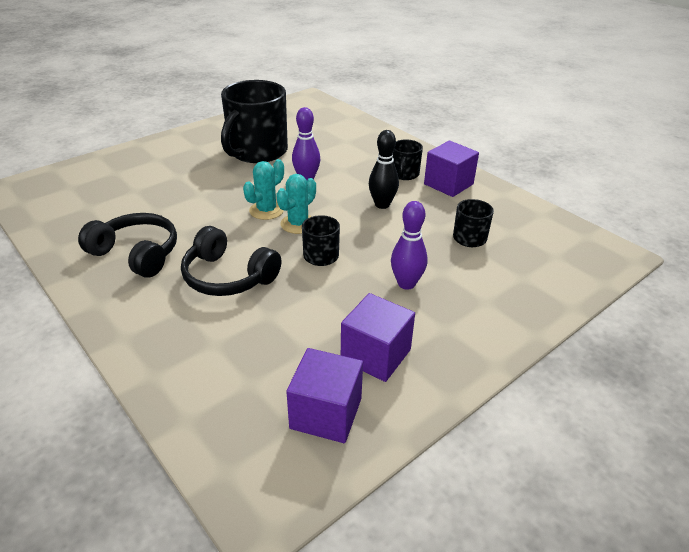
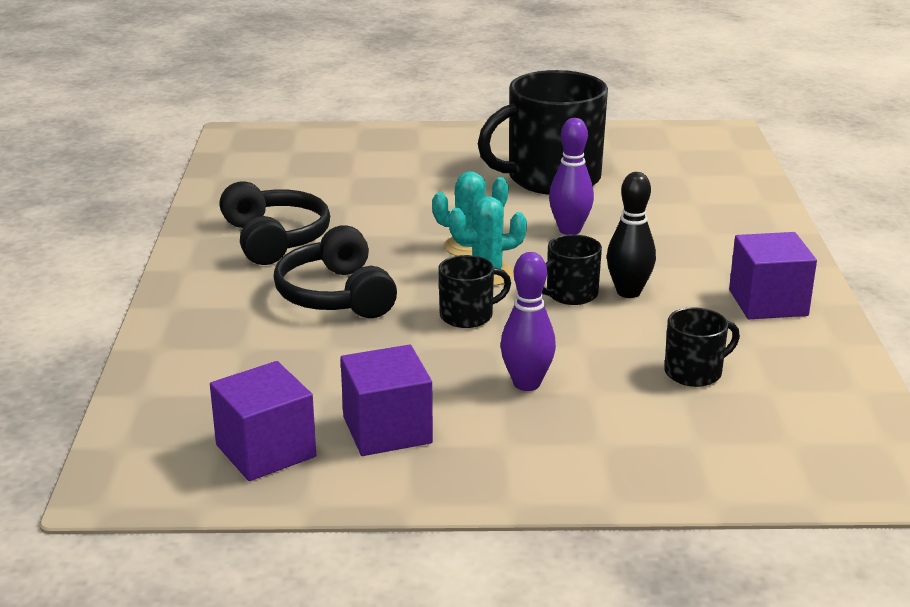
camera: 40 degrees right, 10 degrees down
black mug [393,139,423,180] -> black mug moved to [542,234,602,305]

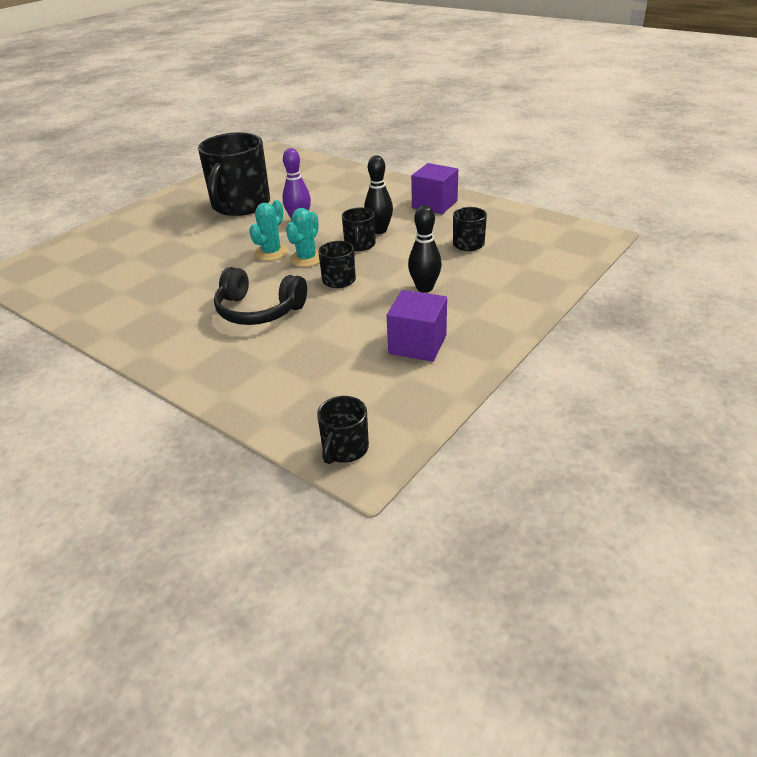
camera: 50 degrees left, 10 degrees up
purple cube [210,361,316,481] -> none
black headphones [219,182,330,265] -> none
purple bowling pin [501,252,556,391] -> black bowling pin [408,205,442,293]
none -> black mug [317,396,369,464]

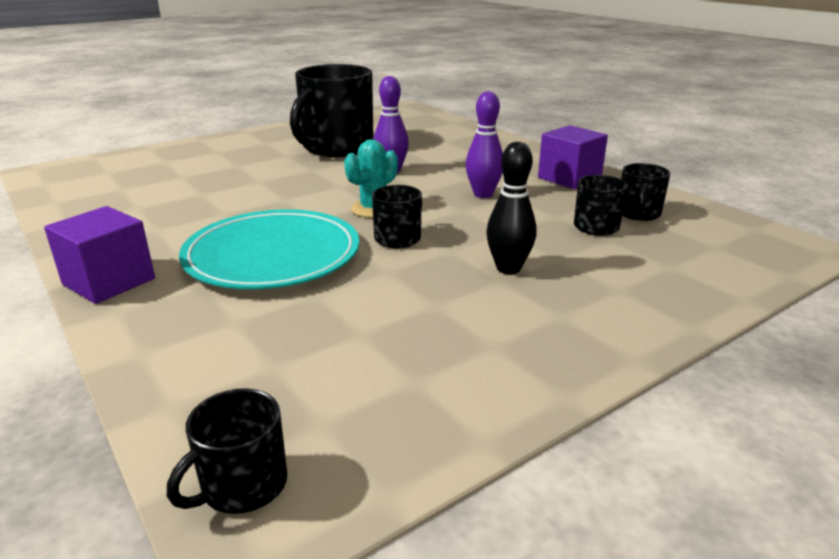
camera: 15 degrees right, 10 degrees down
black headphones [214,267,307,325] -> turquoise plate [179,209,359,289]
turquoise cactus [249,200,289,261] -> none
black mug [342,208,376,251] -> black mug moved to [621,163,670,221]
black bowling pin [364,155,393,234] -> purple bowling pin [466,91,503,198]
purple cube [387,290,447,362] -> purple cube moved to [44,206,155,304]

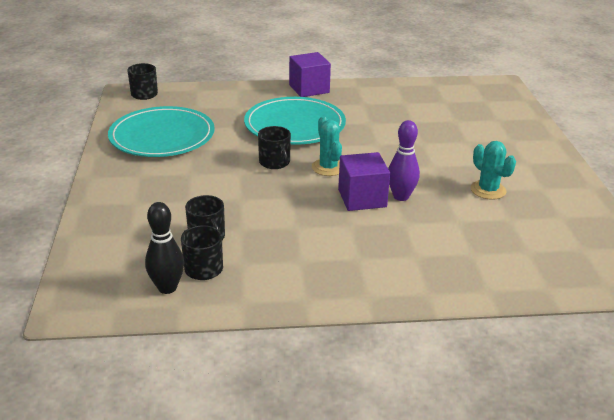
camera: 120 degrees right, 5 degrees up
black mug [290,64,374,157] -> turquoise cactus [471,141,516,200]
purple bowling pin [466,91,503,198] -> none
black bowling pin [487,142,537,274] -> black bowling pin moved to [145,202,184,294]
purple cube [538,125,608,189] -> purple cube moved to [338,152,390,211]
none -> turquoise plate [108,106,215,157]

